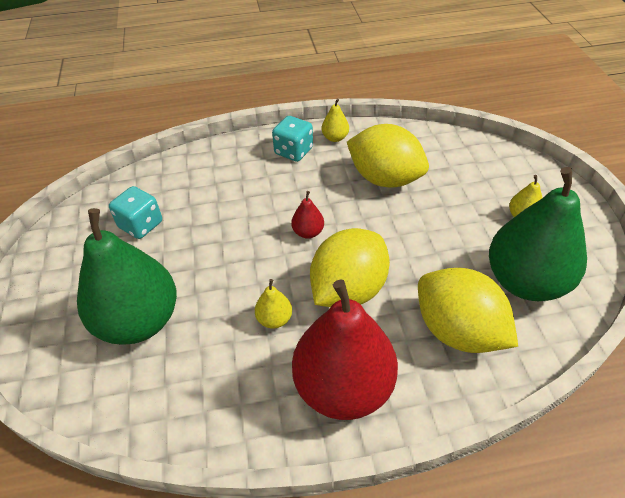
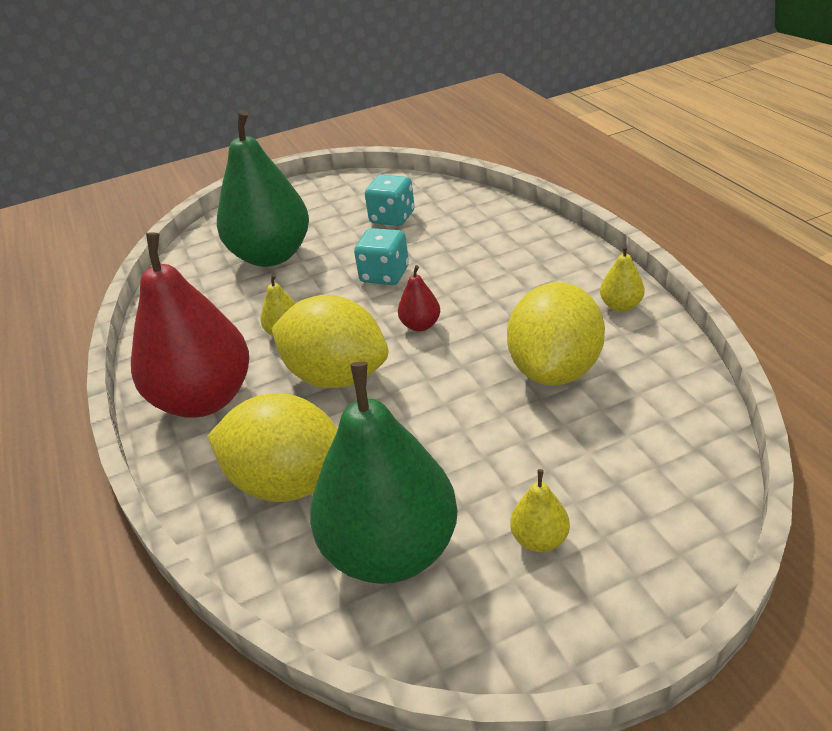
camera: 80 degrees right, 10 degrees down
turquoise dice [272,116,313,162] -> turquoise dice moved to [354,228,409,285]
yellow lemon [418,268,518,353] -> yellow lemon turned 75 degrees clockwise [207,393,338,502]

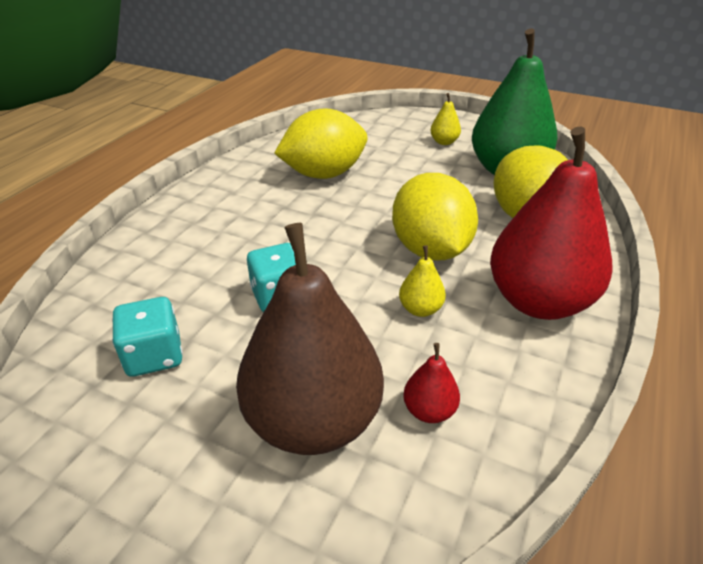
camera: 135 degrees left, 0 degrees up
green pear [217,110,309,267] -> brown pear [236,223,384,455]
red pear [398,265,440,332] -> red pear moved to [403,343,460,423]
yellow pear [600,245,645,312] -> none

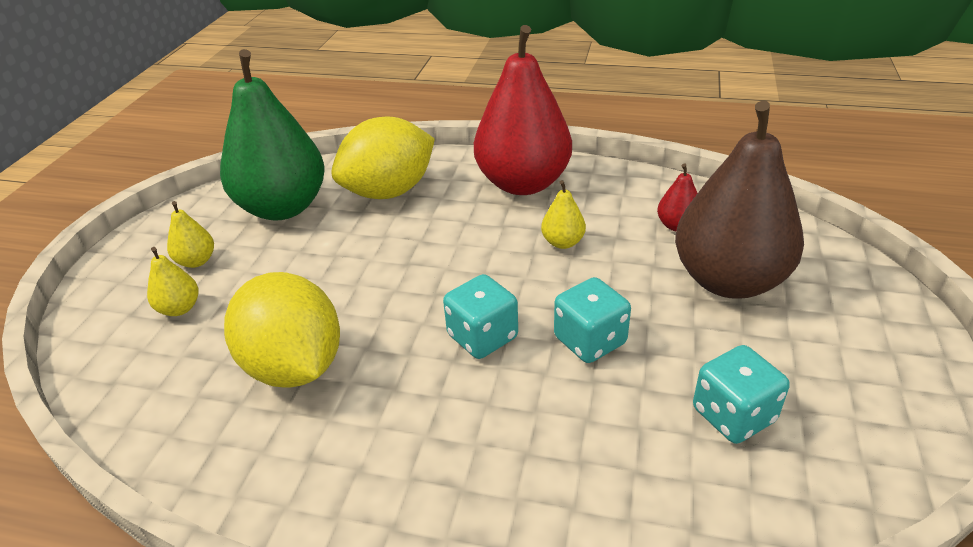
camera: 100 degrees left, 0 degrees up
yellow lemon [392,173,478,260] -> none
none -> yellow pear [147,247,199,316]
none -> turquoise dice [443,274,518,359]

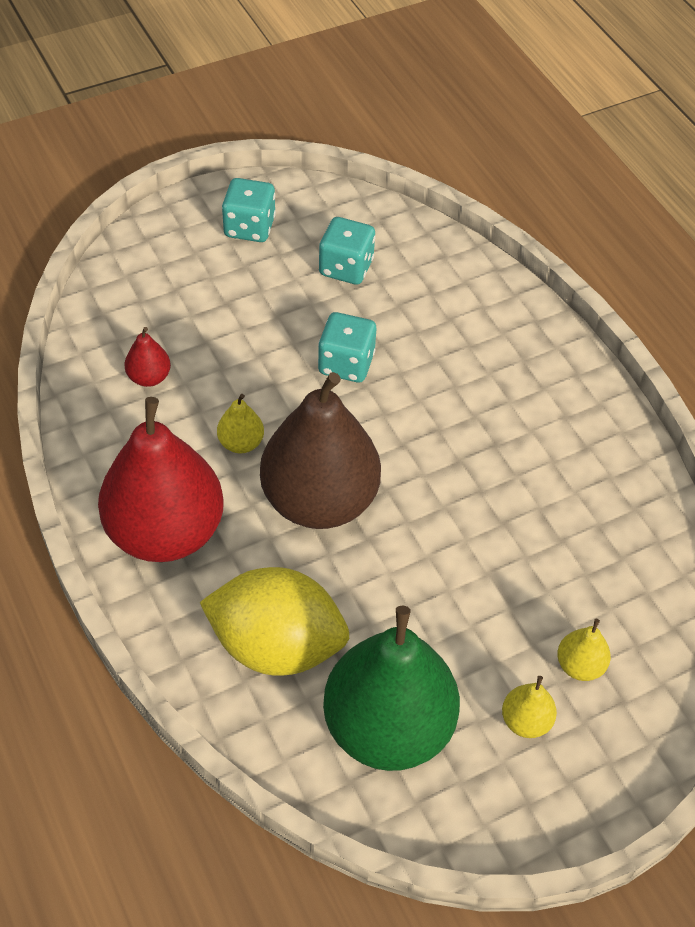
camera: 135 degrees left, 15 degrees up
yellow lemon [224,272,340,388] -> none
turquoise dice [443,274,518,359] -> turquoise dice moved to [222,178,276,242]
brown pear [675,101,804,299] -> brown pear moved to [260,372,381,529]

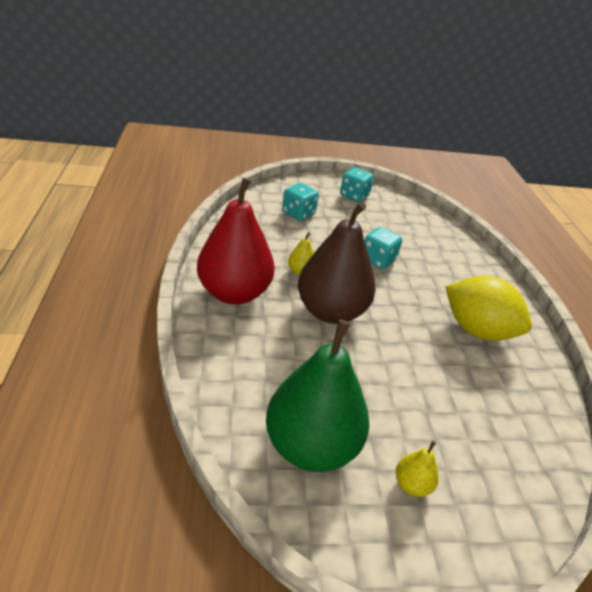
camera: 20 degrees right, 15 degrees down
red pear [124,327,171,387] -> none
yellow lemon [200,567,349,676] -> yellow lemon moved to [445,276,532,341]
turquoise dice [319,217,375,285] -> turquoise dice moved to [282,183,319,221]
yellow pear [557,619,611,681] -> none

